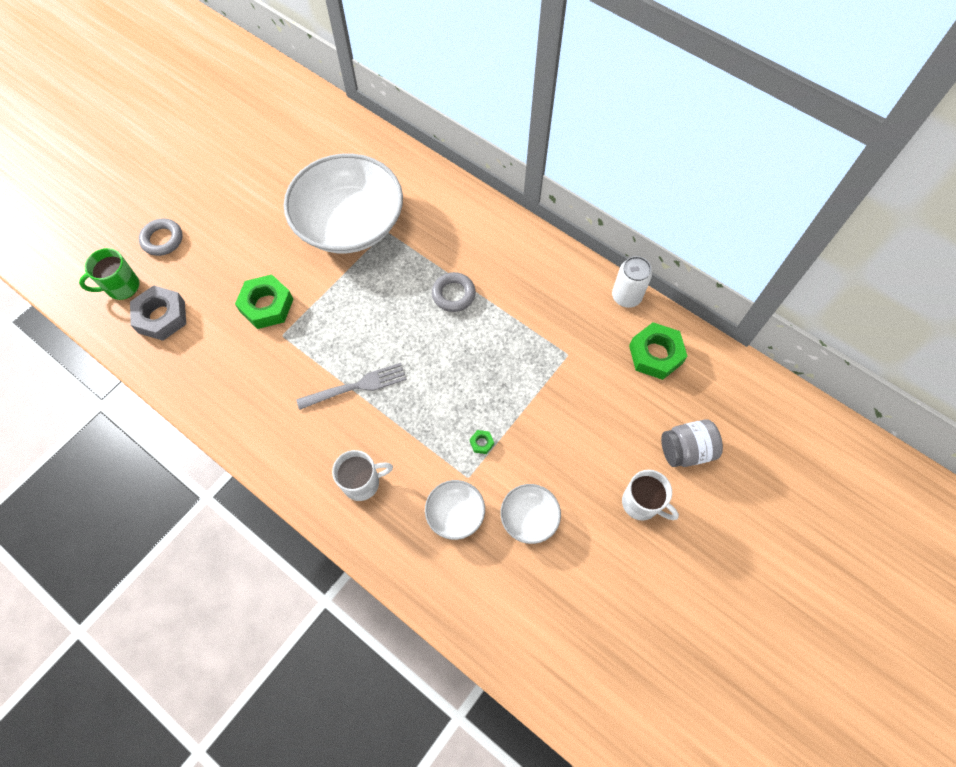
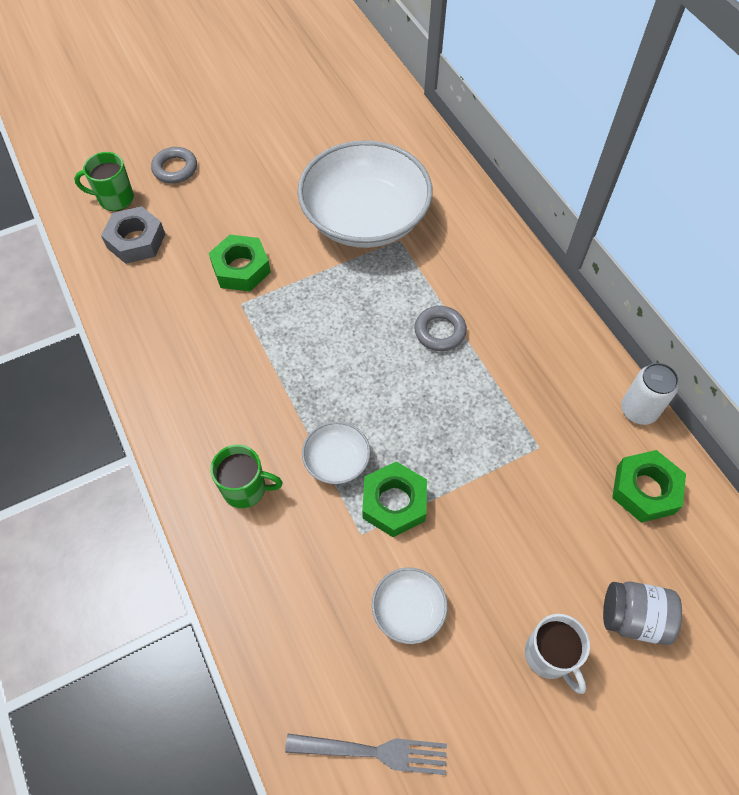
camera: 25 degrees right, 5 degrees down
grey fork [296,363,407,410] -> grey fork moved to [285,734,447,775]
white mug [332,450,393,501] -> green mug [210,445,283,509]
white bowl [425,480,485,540] -> white bowl moved to [302,421,370,484]
green nut [470,430,494,454] -> green nut [362,461,427,537], size x2.38

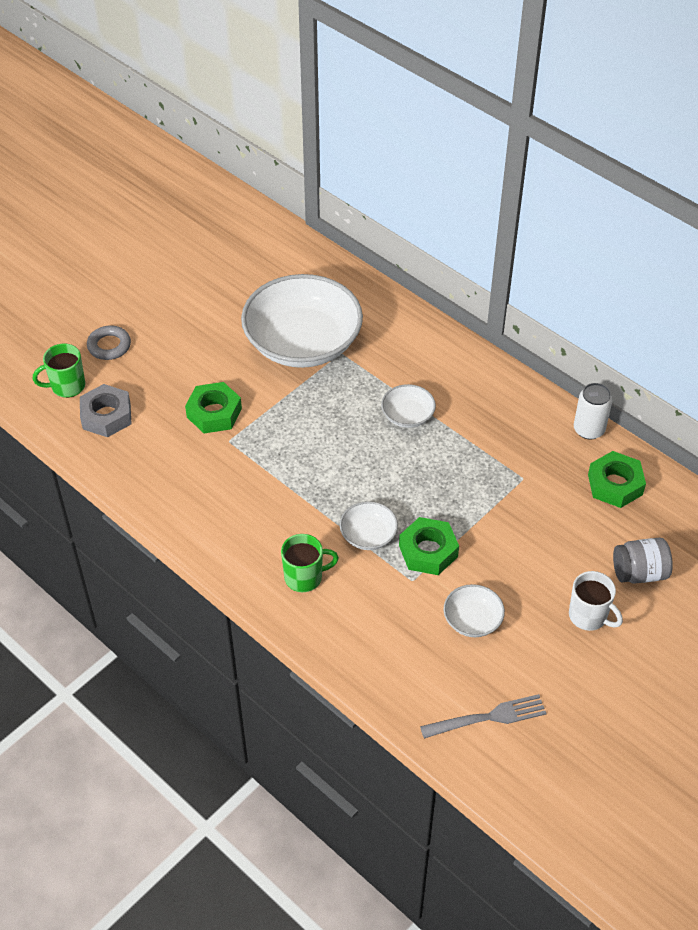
camera: 20 degrees left, 10 degrees down
grey ring [414,306,467,351] -> white bowl [381,384,436,428]

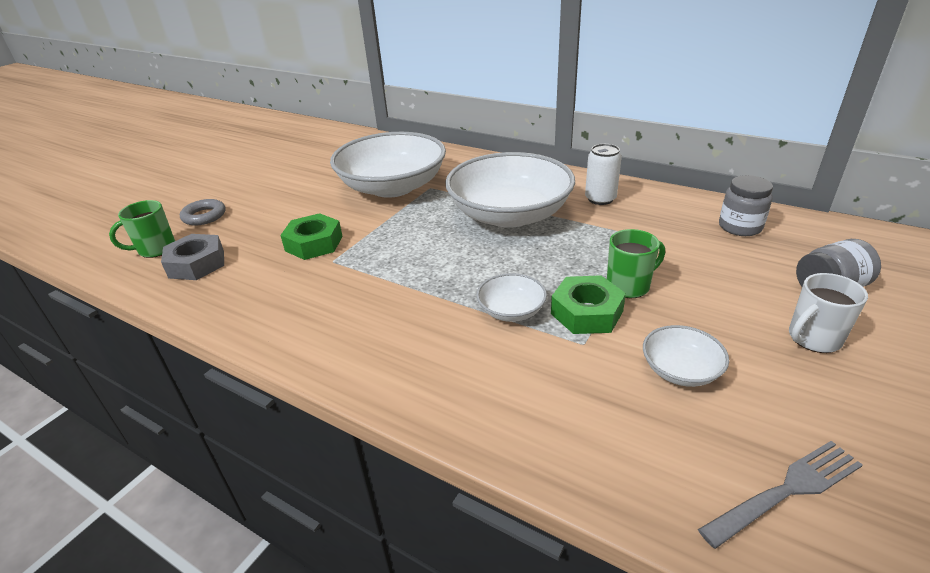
camera: 10 degrees left, 15 degrees down
green mug [281,534,339,592] -> green mug moved to [607,229,665,298]
white bowl [381,384,436,428] -> white bowl [445,152,575,228], size x2.31
white mug [569,571,623,631] -> white mug turned 120 degrees clockwise [789,273,868,353]
white can [574,383,612,440] -> white can moved to [585,144,622,205]
green nut [588,451,646,508] -> grey jar [719,175,773,236]

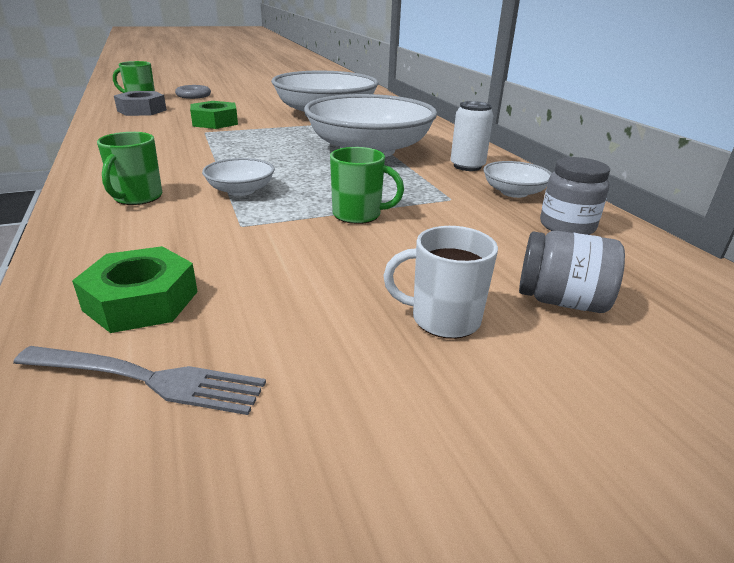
camera: 35 degrees right, 5 degrees down
green nut [551,275,626,334] -> green nut moved to [72,246,198,333]
white bowl [643,325,729,387] -> white bowl moved to [483,161,551,198]
none -> green mug [97,132,162,205]

